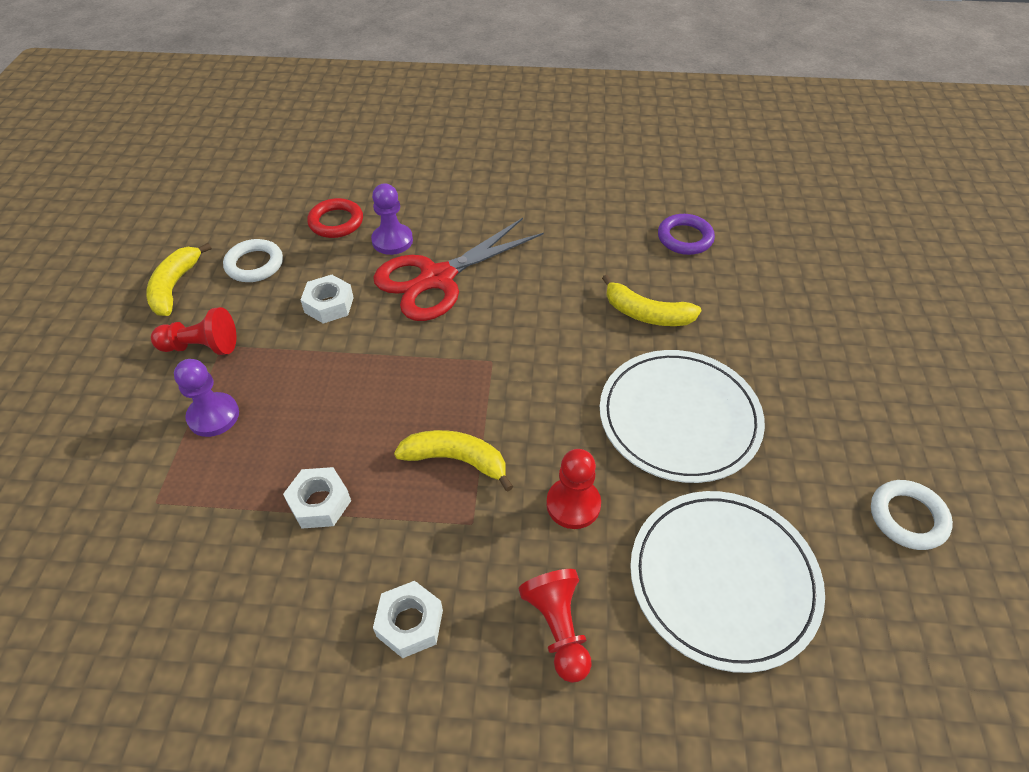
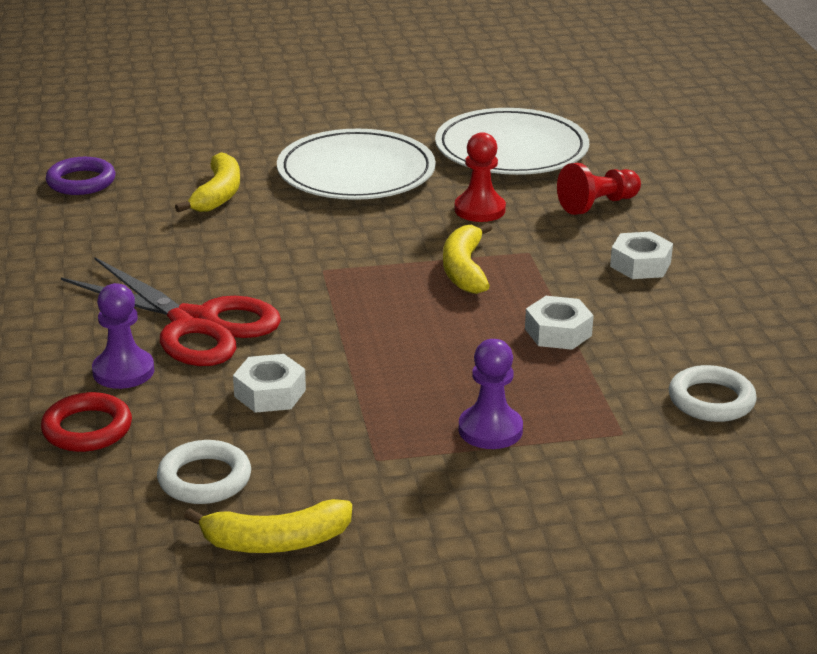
camera: 105 degrees left, 20 degrees down
red pawn [151,307,236,355] -> none
white ring [871,480,953,550] -> white ring moved to [669,365,757,422]

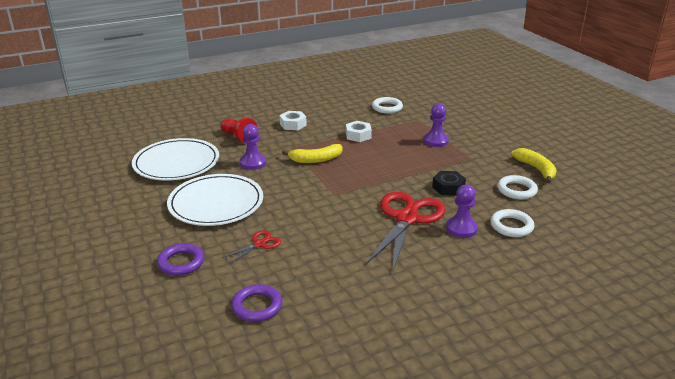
camera: 105 degrees left, 0 degrees up
red ring [41,392,132,452] -> white ring [490,209,534,237]
yellow banana [175,152,240,212] -> red scissors [222,230,281,264]
white nut [233,354,306,413] -> black nut [432,171,466,196]
red pawn [454,132,506,222] -> purple pawn [240,124,266,170]
none -> purple ring [157,243,204,276]

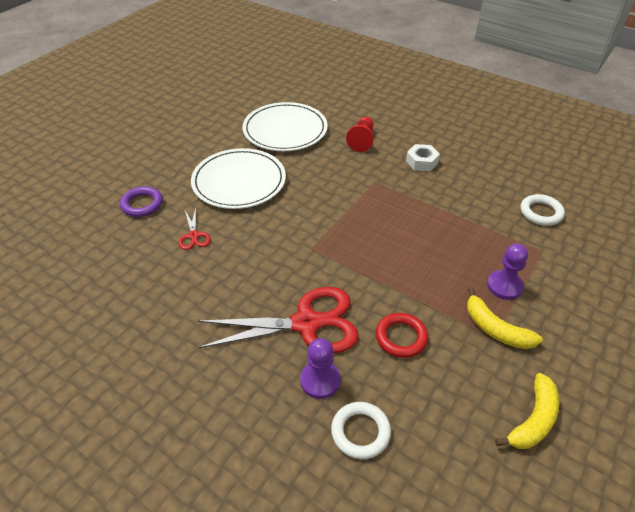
camera: 60 degrees right, 15 degrees up
red scissors [222,230,281,264] -> red scissors turned 60 degrees clockwise [179,208,211,250]
purple ring [231,284,282,322] -> none
purple pawn [240,124,266,170] -> none
yellow banana [282,144,343,163] -> yellow banana moved to [467,288,543,349]
white nut [346,121,372,142] -> none
black nut [432,171,466,196] -> red ring [376,313,428,358]
white ring [498,175,538,200] -> none

